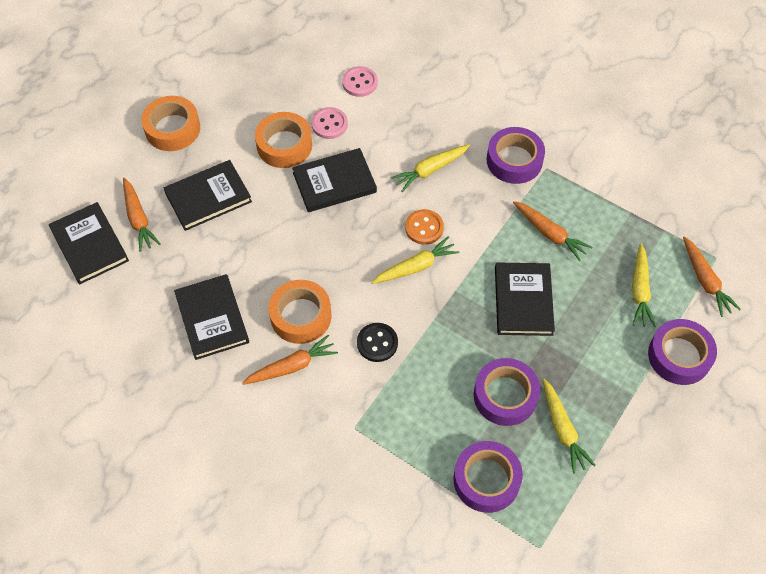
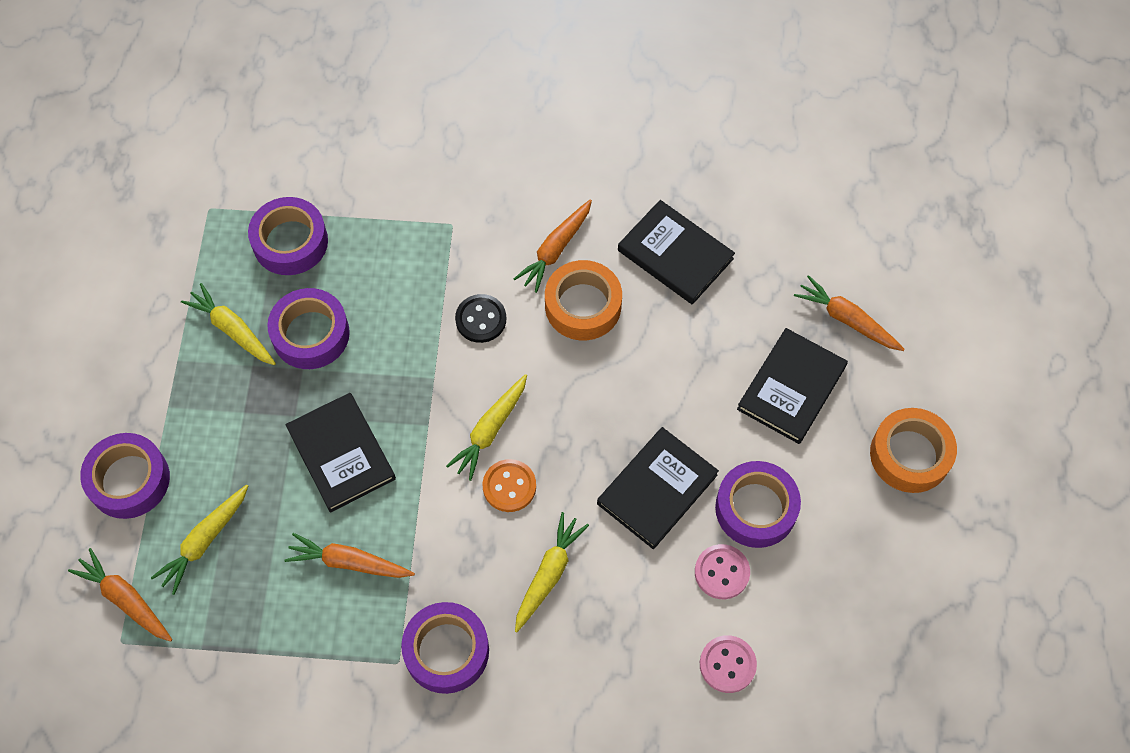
camera: 150 degrees right, 5 degrees up
black book [49,202,129,284] -> none
orange tape [255,112,312,168] -> purple tape [715,461,801,548]
yellow carrot [632,243,656,327] -> yellow carrot turned 120 degrees counterclockwise [151,484,248,595]

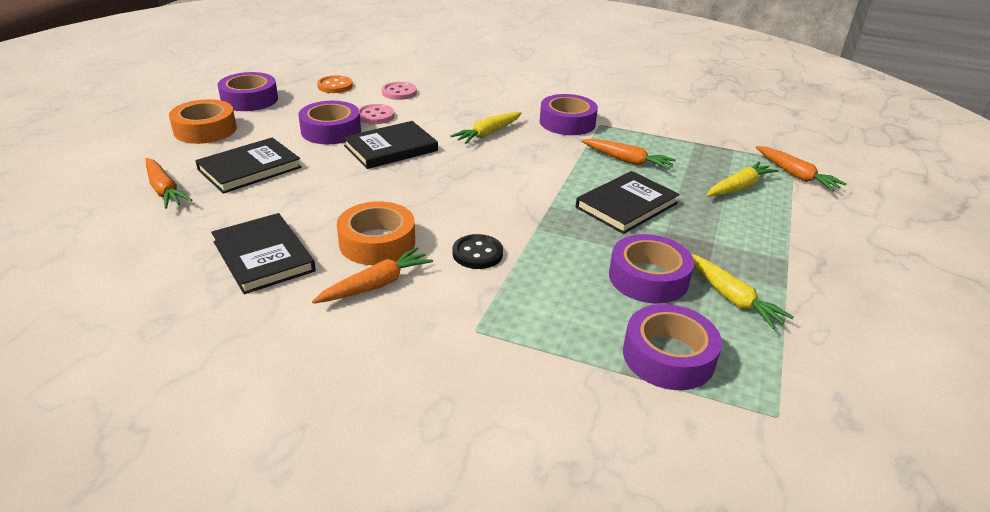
camera: 165 degrees left, 30 degrees down
purple tape [80,433,170,519] -> purple tape moved to [218,72,278,111]
black book [285,393,396,513] -> black book turned 60 degrees clockwise [576,171,680,234]
yellow carrot [446,374,527,481] -> none
orange button [483,459,536,512] -> orange button moved to [317,75,353,93]

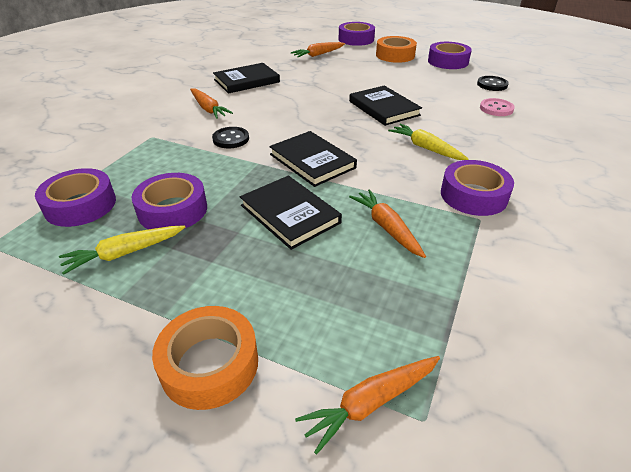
camera: 95 degrees right, 5 degrees up
black book [195,137,301,194] -> black book moved to [269,131,357,187]
purple tape [298,101,361,144] -> purple tape moved to [338,22,375,46]
orange button [317,75,353,93] -> black button [477,76,509,91]
orange tape [337,201,415,265] -> orange tape moved to [152,306,258,410]
pink button [359,104,394,124] -> none
orange carrot [581,139,676,170] -> orange carrot turned 120 degrees clockwise [349,189,426,258]
yellow carrot [706,161,779,197] -> none

